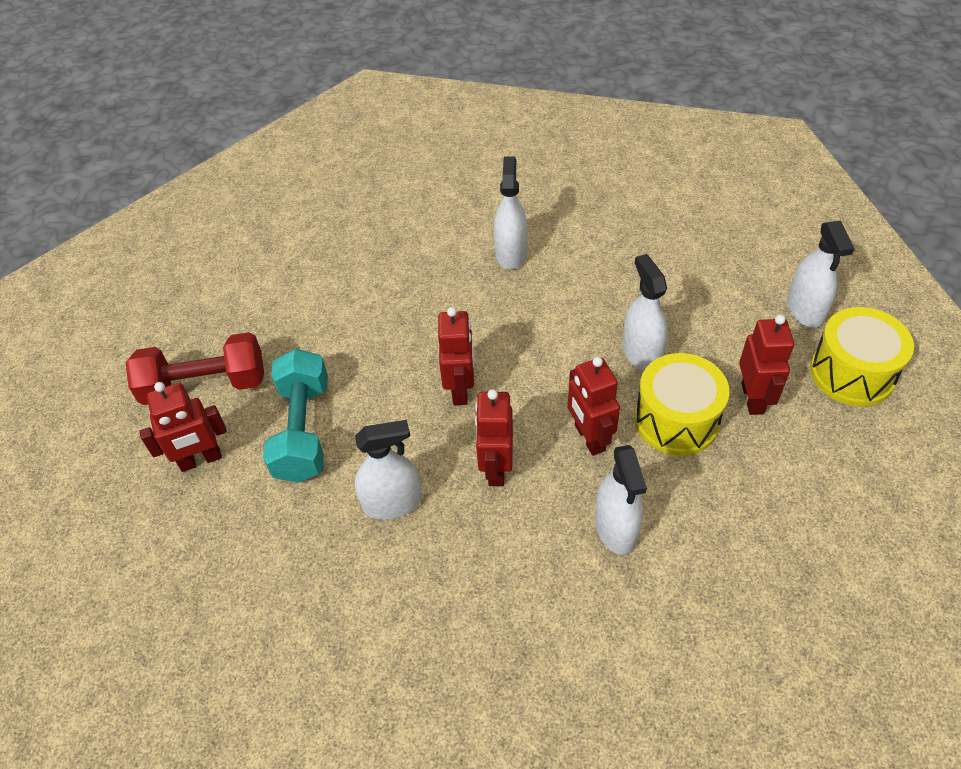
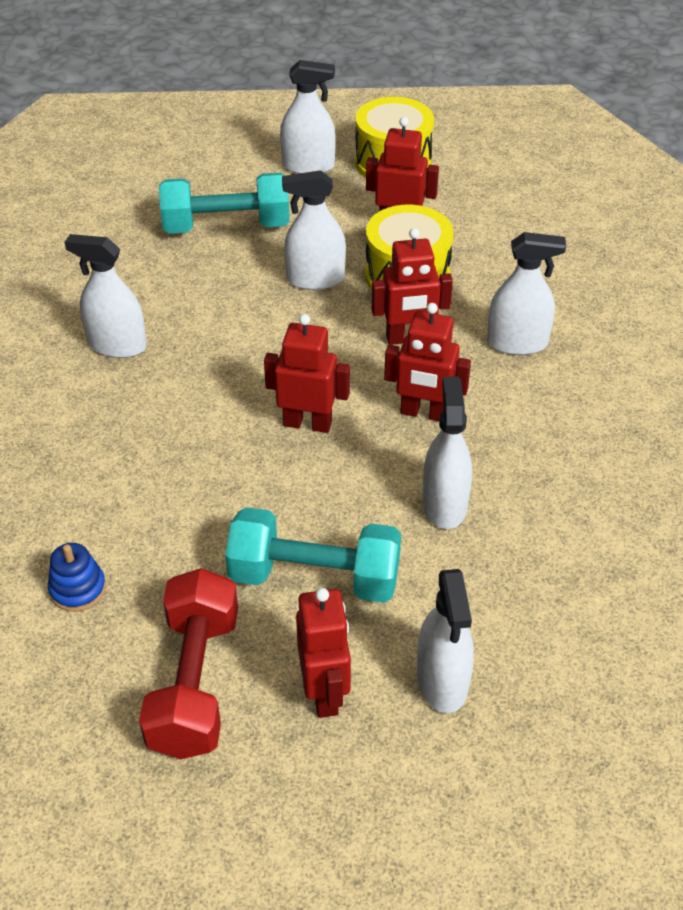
camera: 80 degrees left, 5 degrees down
none -> blue stacking toy [48,543,106,612]
none -> turquoise dumbbell [159,173,290,234]
none -> white spray bottle [417,569,474,713]

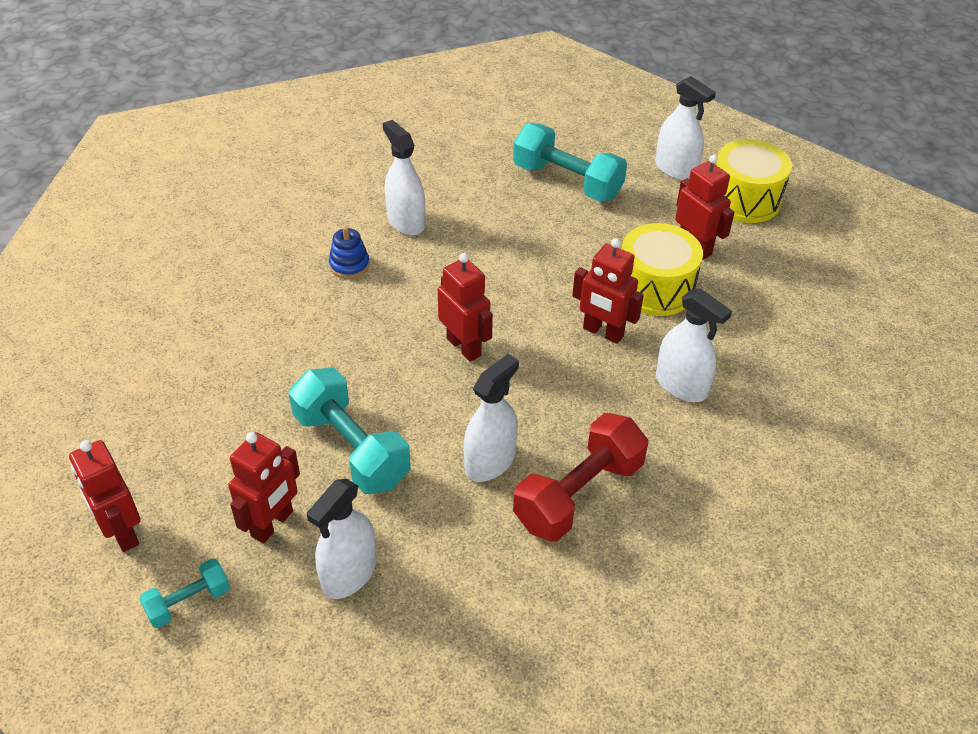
camera: 40 degrees right, 0 degrees up
blue stacking toy [48,543,106,612] -> blue stacking toy moved to [329,226,370,279]
red dumbbell [139,568,238,759] -> red dumbbell moved to [513,413,648,541]
white spray bottle [282,170,346,290] -> none
red robot [384,303,471,421] -> red robot moved to [69,440,141,552]
none -> turquoise dumbbell [139,558,230,628]

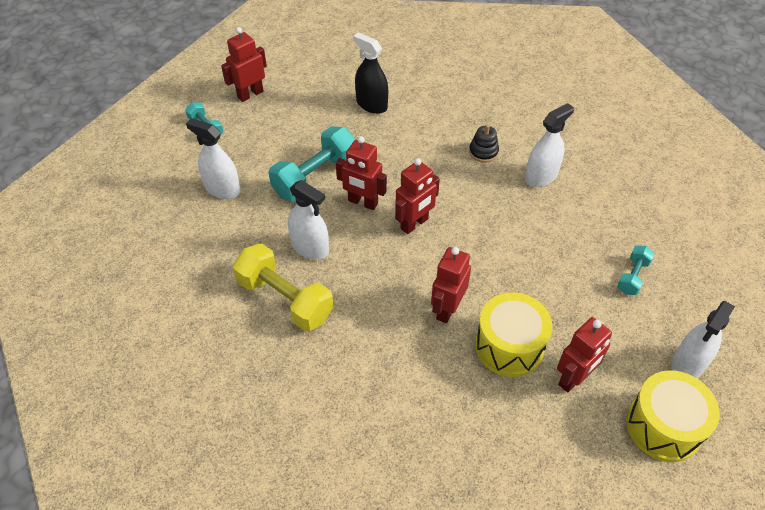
camera: 85 degrees right, 5 degrees up
red robot [228,432,300,544] -> red robot moved to [336,136,387,210]
blue stacking toy [329,226,370,279] -> black stacking toy [469,125,499,163]
turquoise dumbbell [513,123,627,202] -> turquoise dumbbell [617,246,655,295], size x0.52
red dumbbell [513,413,648,541] -> yellow dumbbell [233,244,334,331]
white spray bottle [656,288,732,402] -> none
none -> black spray bottle [353,32,388,114]

